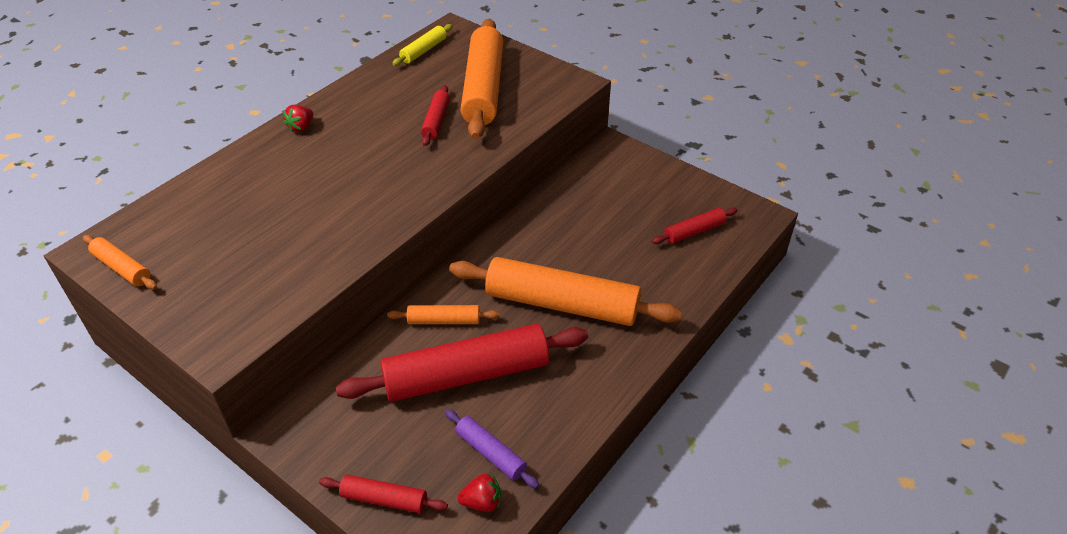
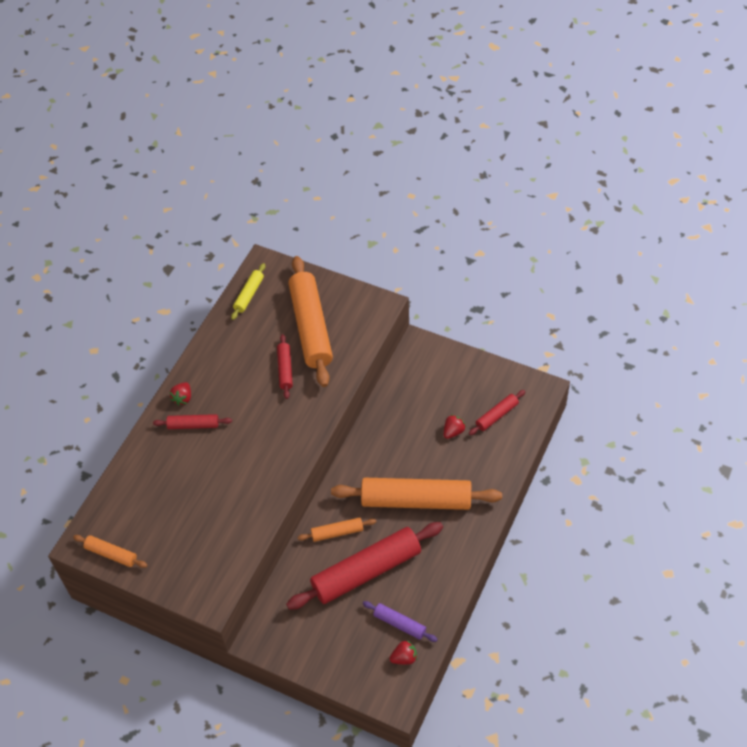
camera: 10 degrees left, 10 degrees up
red rolling pin [319,475,448,513] -> red rolling pin moved to [153,414,232,429]
none -> red strawberry [444,414,466,439]

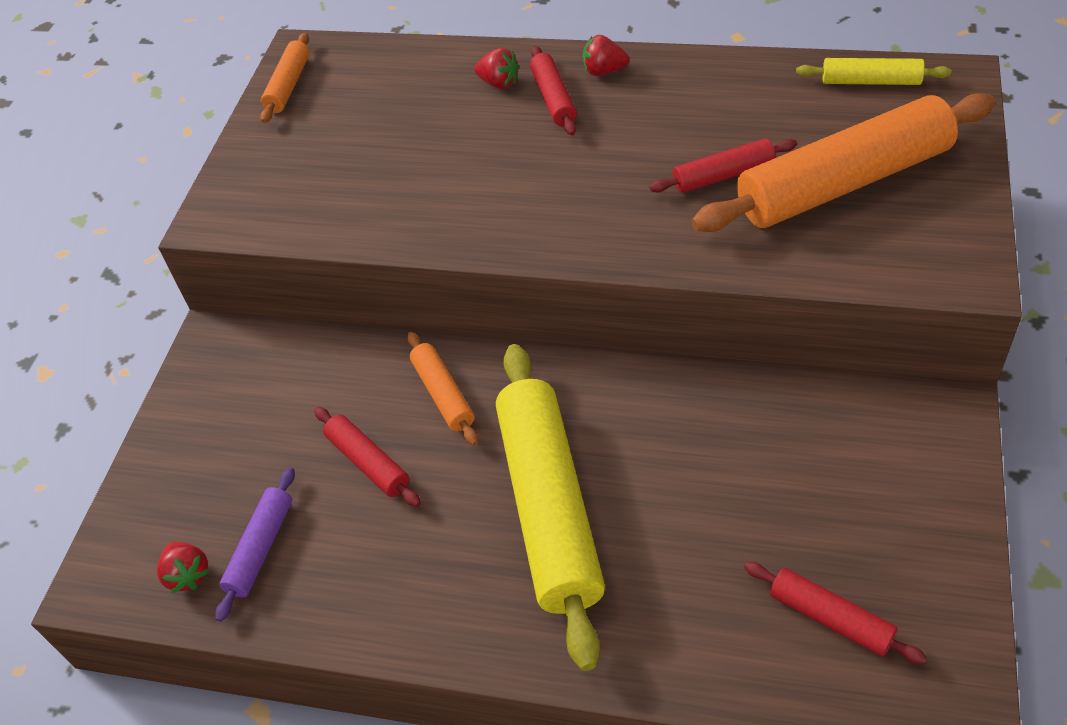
camera: 80 degrees right, 5 degrees down
red rolling pin [286,522,443,610] -> red rolling pin [314,407,421,507], size x0.47
orange rolling pin [331,478,502,510] -> yellow rolling pin [496,344,605,671]
red strawberry [444,414,466,439] -> red strawberry moved to [474,48,519,89]

